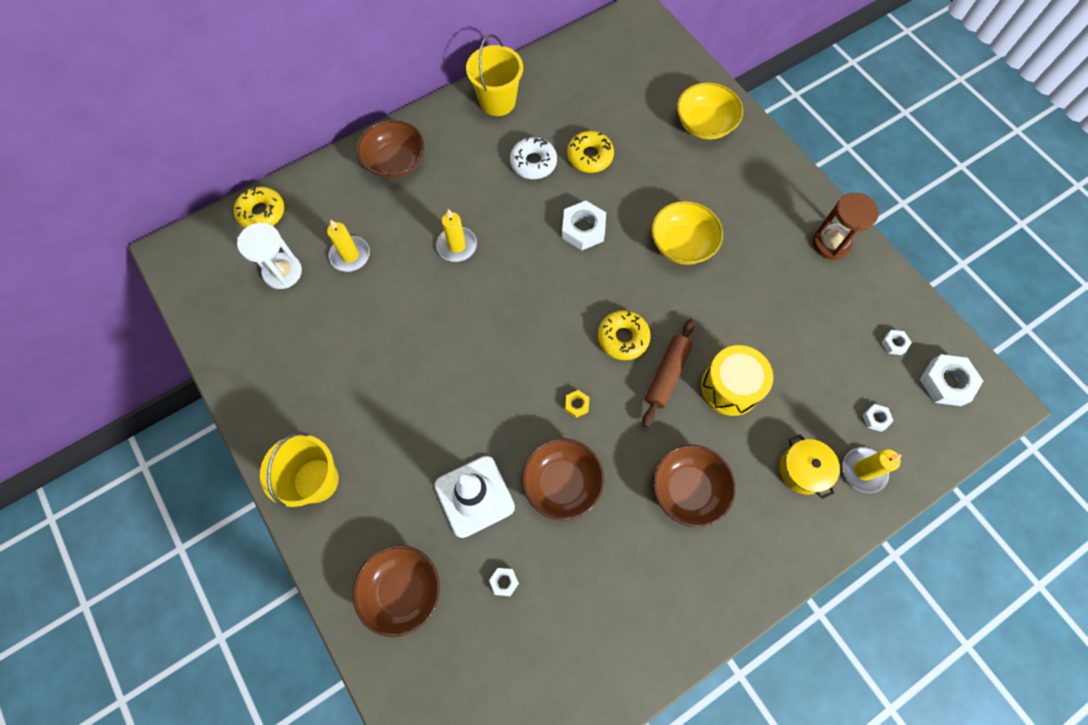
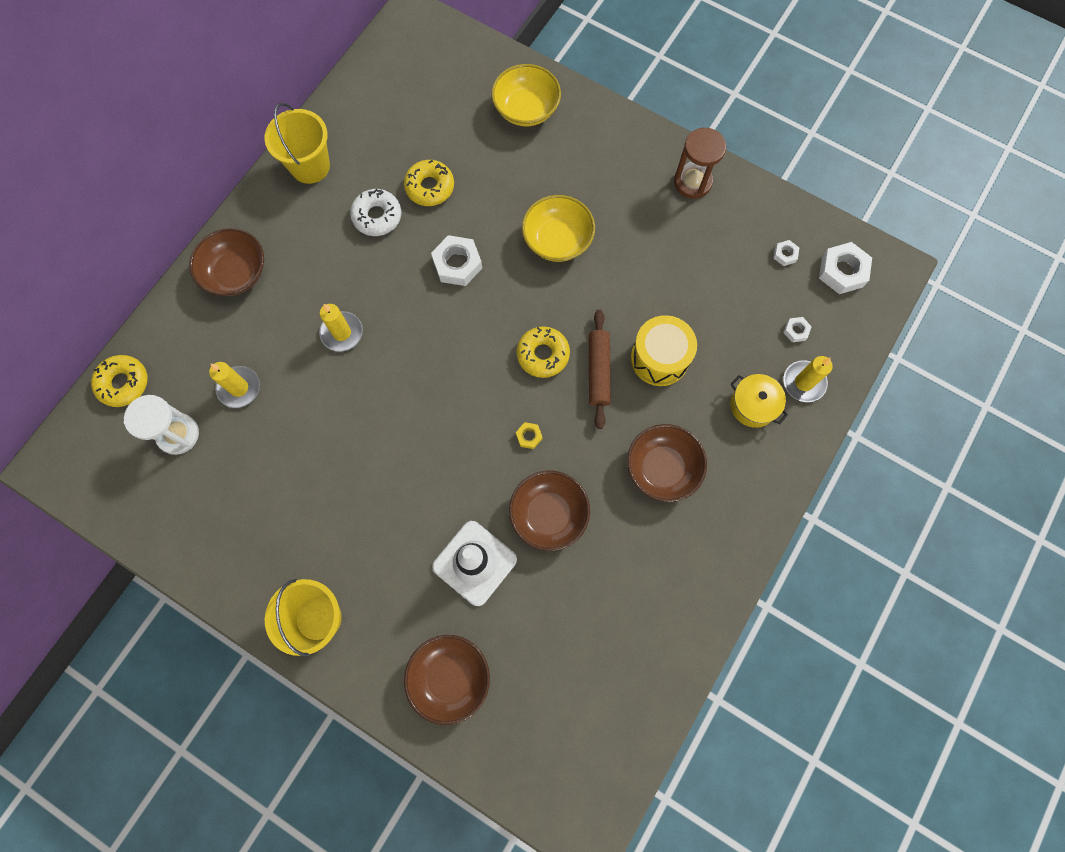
camera: 25 degrees left, 5 degrees up
white nut [489,568,519,596] -> none

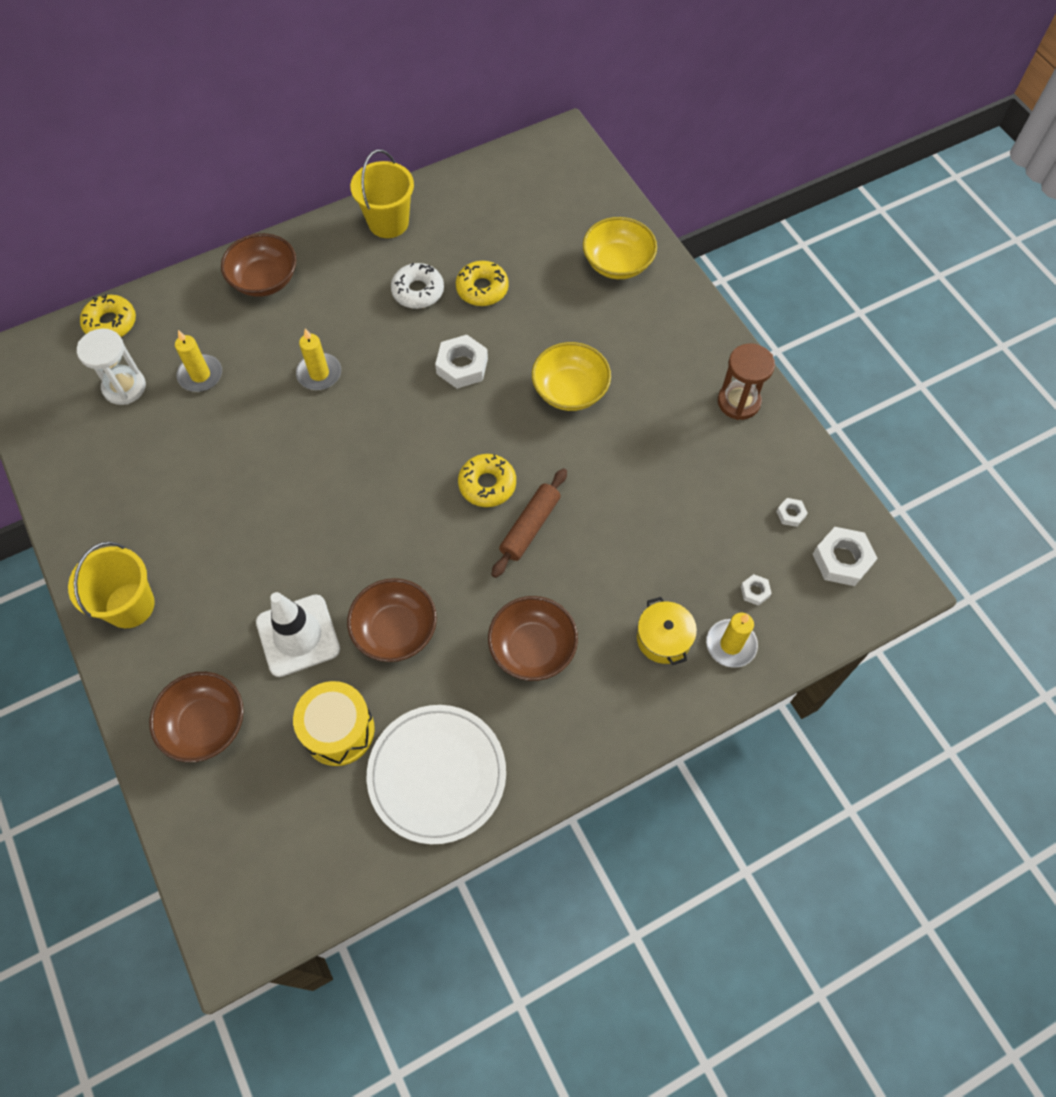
camera: 30 degrees right, 10 degrees down
yellow nut [516,422,543,449] -> none
yellow drum [631,315,697,386] -> yellow drum moved to [293,681,375,766]
none -> white plate [367,705,506,844]

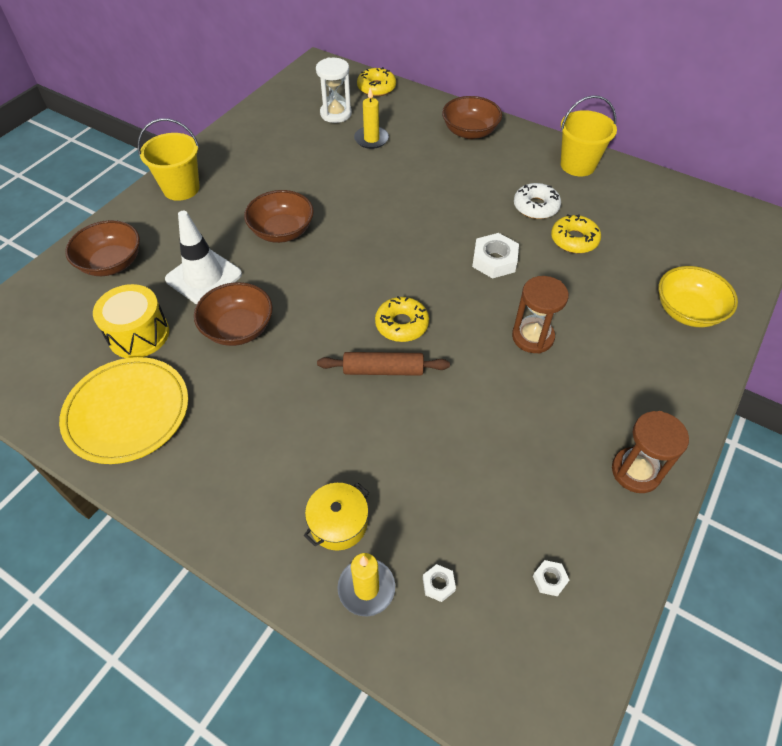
camera: 60 degrees right, 10 degrees down
yellow candle [296,329,341,390] -> none
white plate [367,705,506,844] -> yellow plate [59,357,188,464]
brown bowl [488,596,578,681] -> brown bowl moved to [244,190,314,243]
yellow bowl [532,342,611,411] -> brown hourglass [512,276,569,354]
white nut [813,527,878,586] -> none

